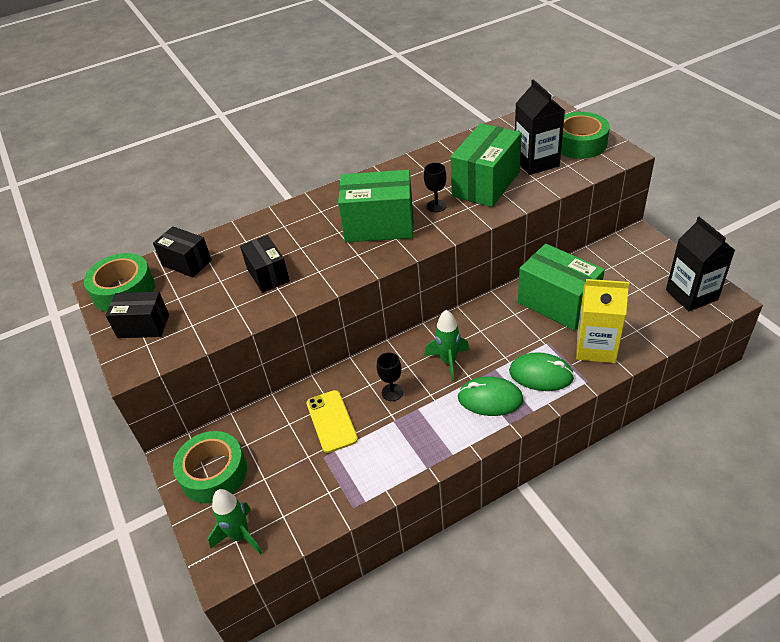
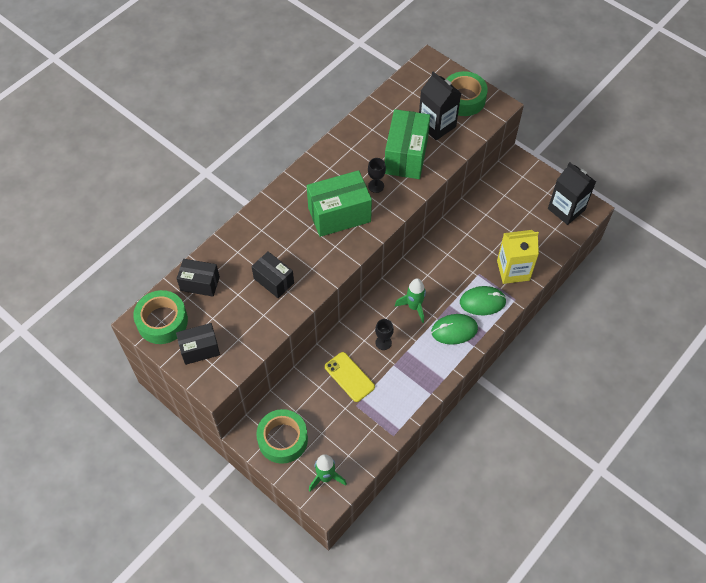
camera: 25 degrees left, 15 degrees up
green box [518,244,605,331] -> none

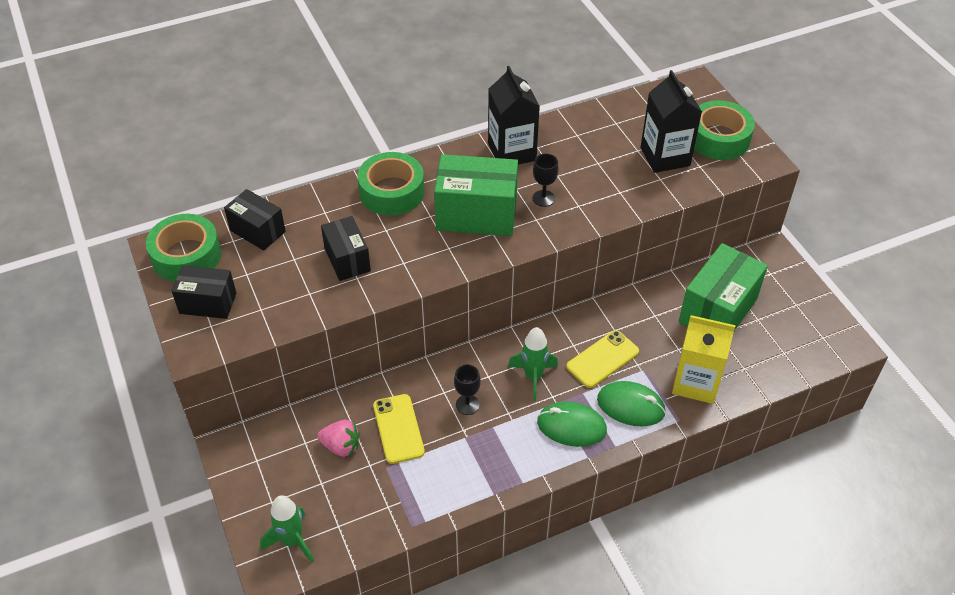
camera: 25 degrees right, 10 degrees down
green tape [256,409,308,464] -> green tape moved to [358,152,425,216]
green box [385,109,430,179] -> green box moved to [679,243,768,331]
black carton [548,162,596,225] -> black carton moved to [488,66,540,165]
none -> pink strawberry [317,420,360,457]
none -> yellow phone [566,330,639,388]

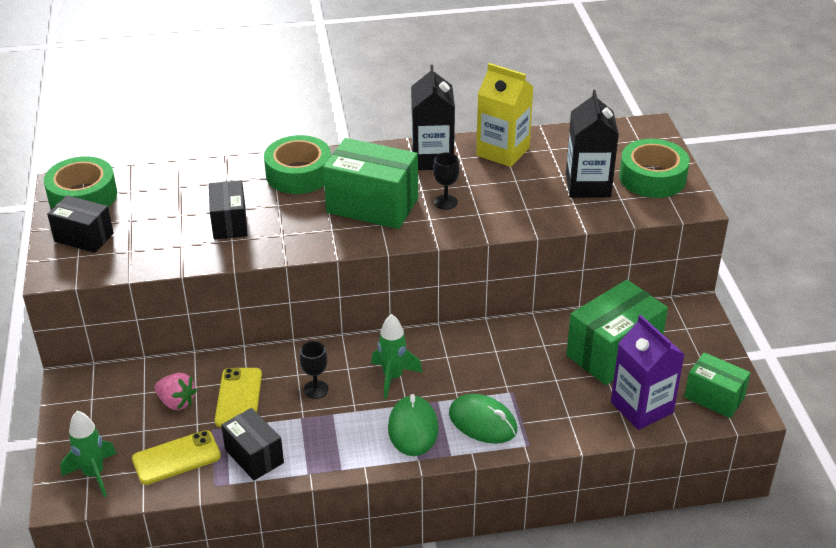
camera: 15 degrees right, 10 degrees down
black box [224,189,286,251] -> black box moved to [221,408,284,480]
green mouse [537,402,607,447] -> green mouse turned 60 degrees clockwise [388,394,438,456]
yellow phone [566,330,639,388] -> yellow phone moved to [132,430,221,485]
yellow carton [672,315,735,404] -> yellow carton moved to [476,63,534,167]
none -> purple carton [611,315,685,430]
none -> green box [684,352,751,418]

